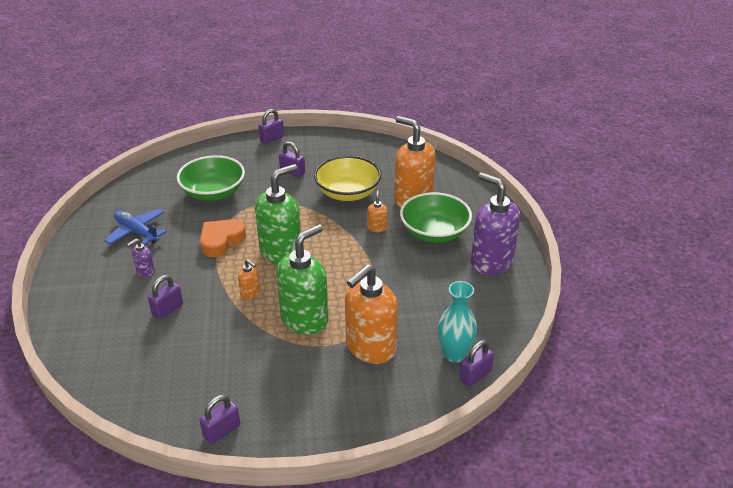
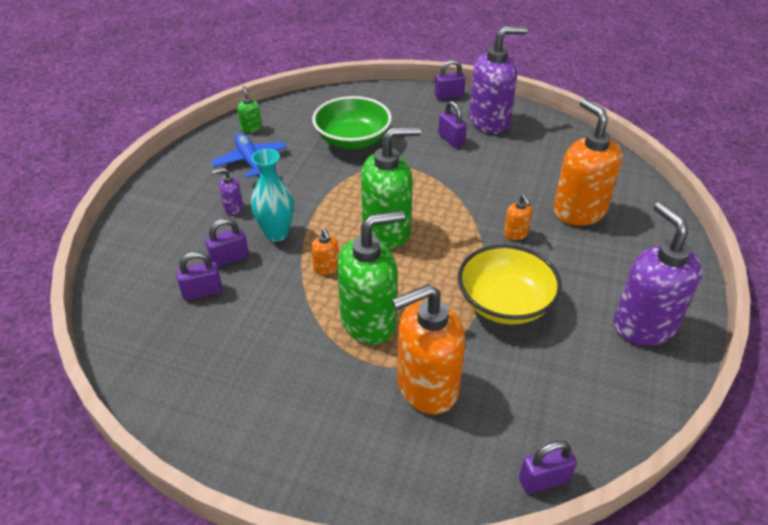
camera: 25 degrees right, 5 degrees up
purple padlock [199,395,240,444] -> purple padlock moved to [176,252,222,300]
orange heart [200,219,246,257] -> none
yellow bowl [314,156,381,201] -> yellow bowl moved to [458,244,562,325]
orange soap dispenser [367,190,388,232] -> orange soap dispenser turned 135 degrees clockwise [504,194,532,240]
green bowl [400,192,472,243] -> none
turquoise vase [438,281,477,362] -> turquoise vase moved to [251,149,294,242]
none -> green soap dispenser [237,86,262,133]
none -> purple soap dispenser [469,26,528,134]

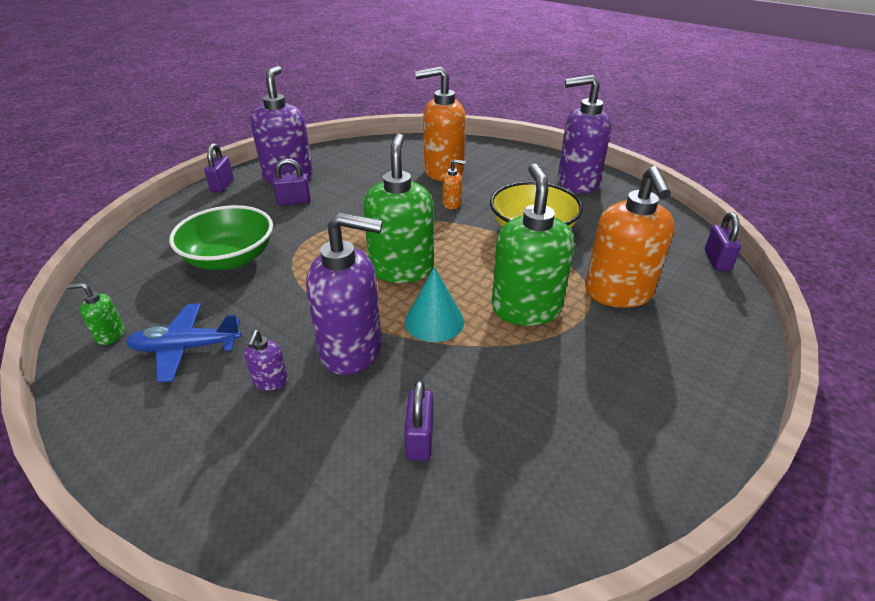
camera: 70 degrees left, 5 degrees down
purple padlock [205,218,249,267] -> none
turquoise vase [251,149,294,242] -> purple soap dispenser [306,212,383,375]
orange soap dispenser [311,228,339,275] -> turquoise cone [405,267,464,342]

